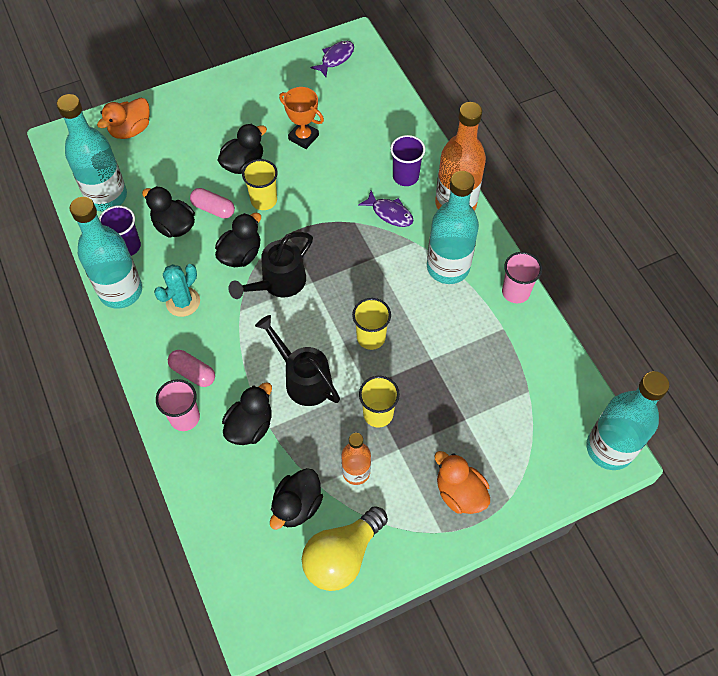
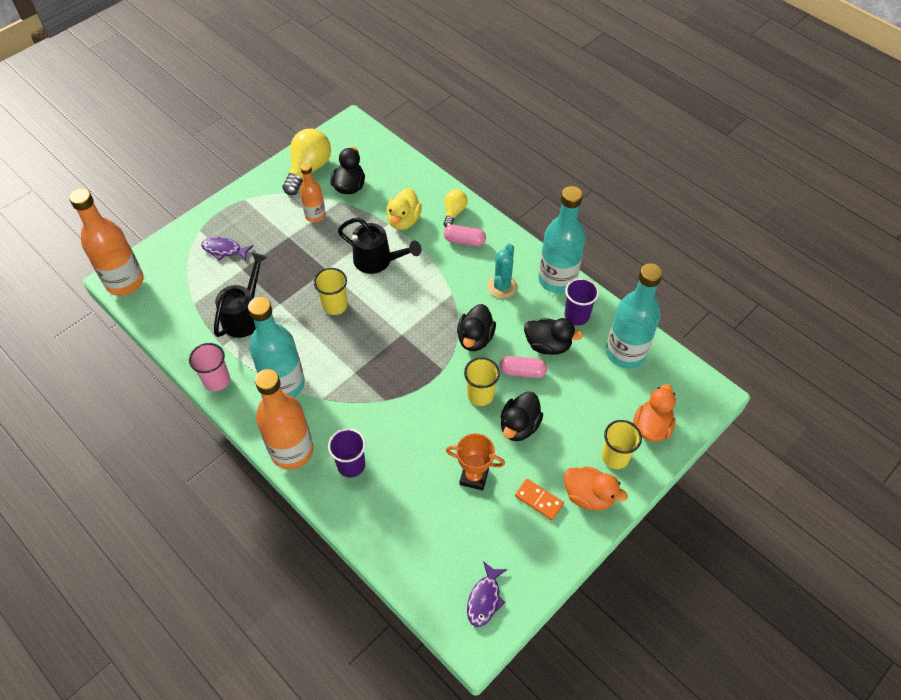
camera: 160 degrees right, 5 degrees down
pink cup [156,379,200,431] -> yellow light bulb [443,189,467,227]
black duck [222,382,272,445] -> yellow duck [386,188,422,230]
black watering can [228,232,313,299] -> black watering can moved to [214,252,267,338]
purple fish [358,191,414,227] -> purple fish moved to [201,237,253,261]
yellow cup [359,376,400,428] -> yellow cup moved to [602,420,642,469]
orange duck [434,451,490,514] -> orange duck moved to [564,466,628,511]
turquoise bottle [586,371,669,470] -> orange bottle [69,188,144,296]
none -> orange domino [515,479,564,520]

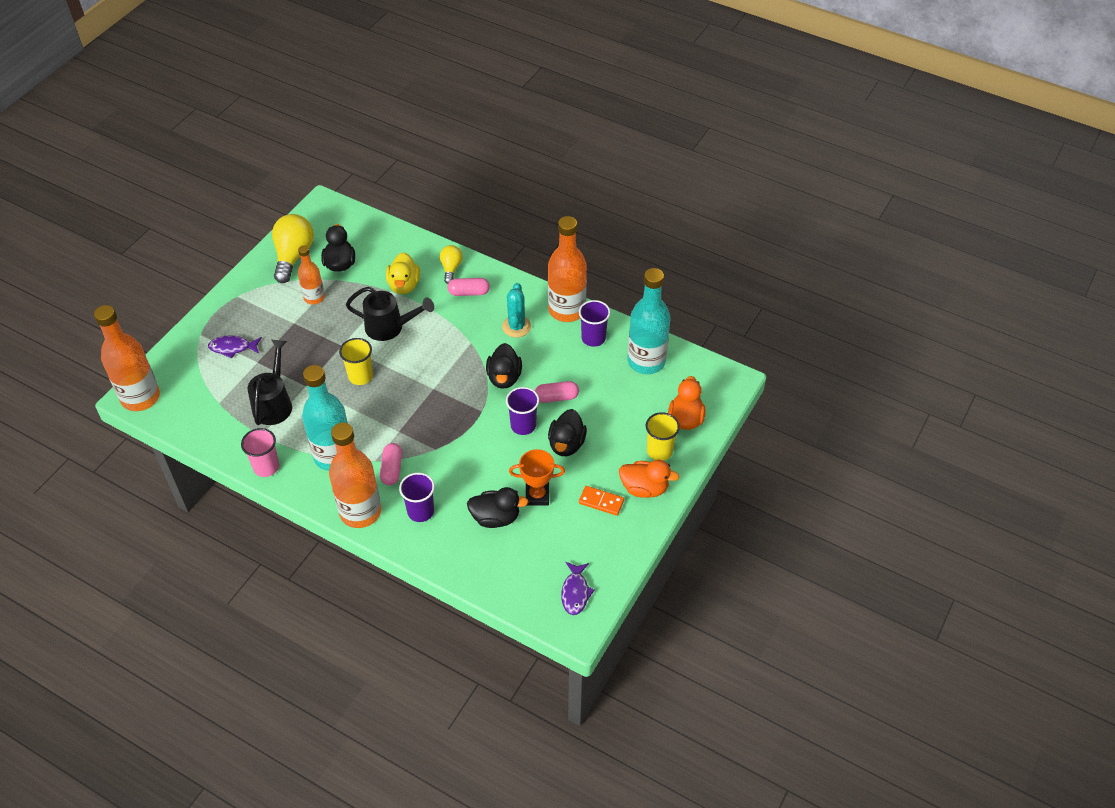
camera: 15 degrees left, 5 degrees down
yellow cup [464,357,500,406] -> purple cup [506,387,539,435]
black duck [524,318,583,355] -> black duck moved to [467,487,528,528]
turquoise bottle [538,186,585,293] -> orange bottle [548,216,587,322]
none -> pink capsule [380,443,402,485]

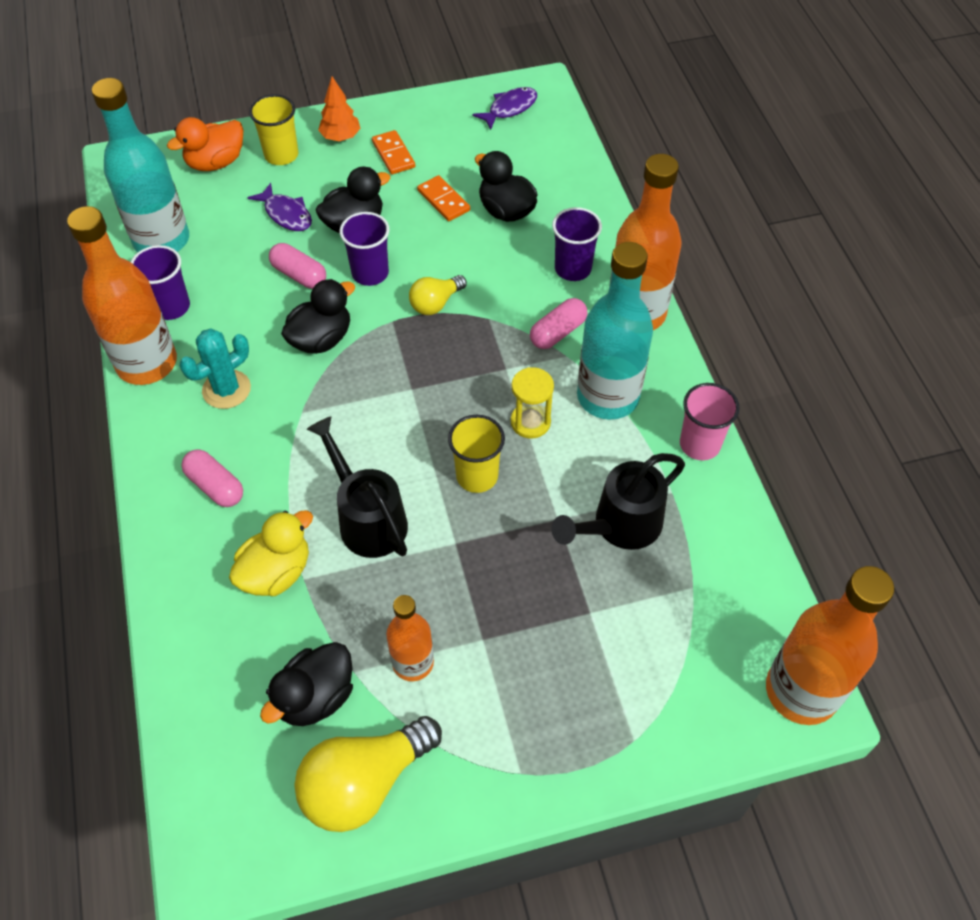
camera: 135 degrees left, 5 degrees up
purple fish [208,335,262,359] -> purple fish moved to [248,183,312,231]
yellow light bulb [440,245,462,284] -> yellow light bulb moved to [409,275,467,315]
orange trophy [509,449,565,506] -> orange domino [417,175,470,221]
orange duck [619,459,679,498] -> orange tree [318,76,360,141]
none -> yellow hourglass [511,367,554,439]

